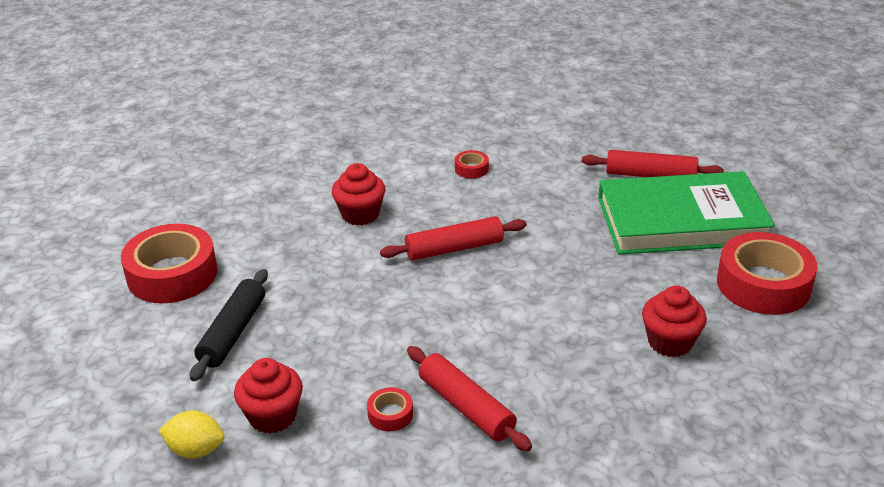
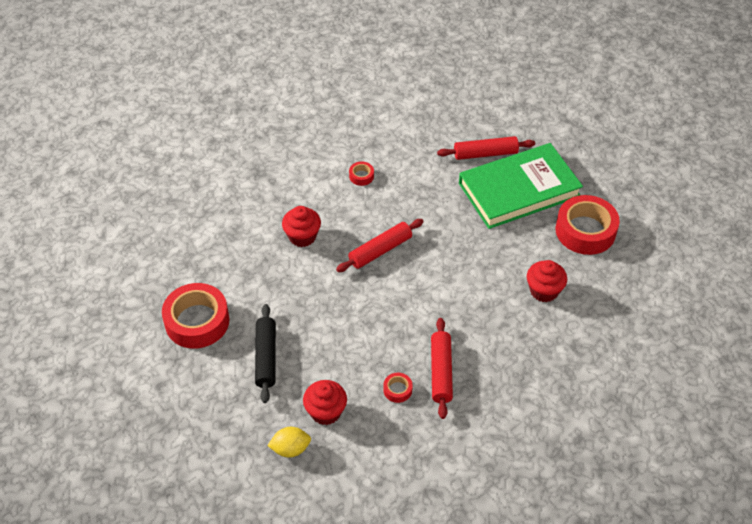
camera: 20 degrees left, 15 degrees up
red rolling pin [407,346,532,451] -> red rolling pin turned 60 degrees clockwise [431,318,453,419]

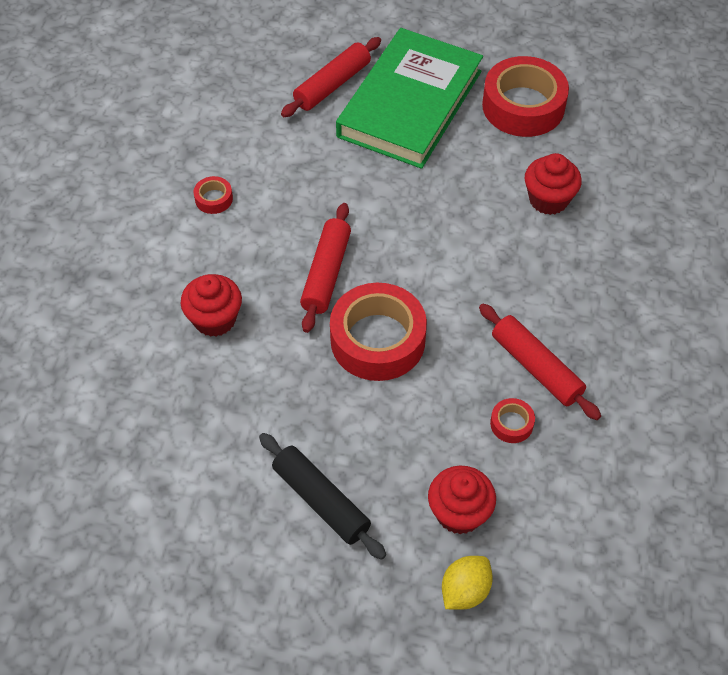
camera: 40 degrees left, 5 degrees up
red tape [162,283,229,349] -> red tape moved to [330,283,427,381]

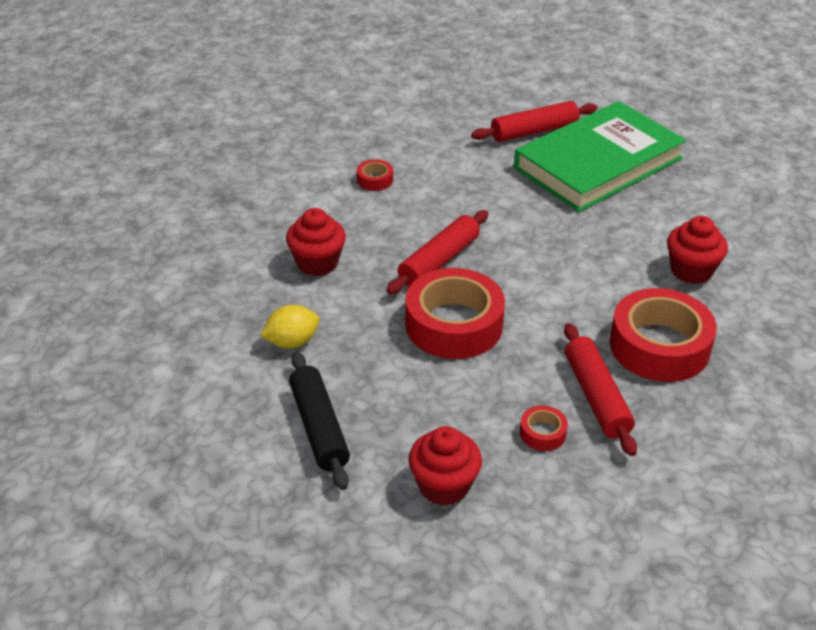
camera: 25 degrees right, 15 degrees down
yellow lemon [442,556,493,609] -> yellow lemon moved to [260,305,320,348]
red tape [482,56,569,137] -> red tape moved to [610,288,717,382]

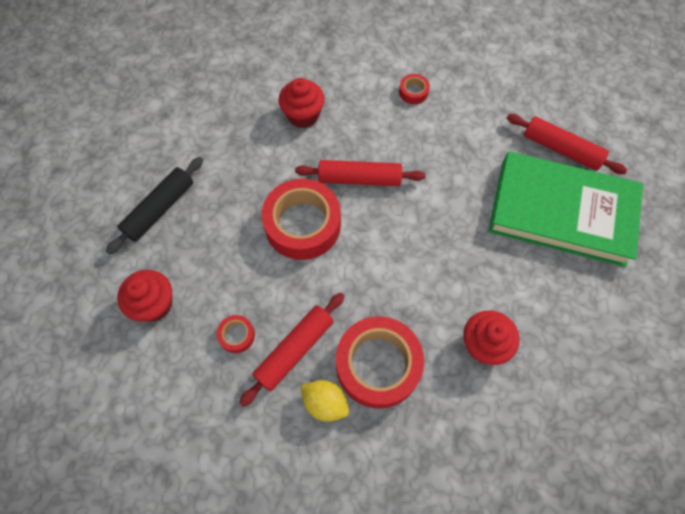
camera: 55 degrees right, 25 degrees up
yellow lemon [260,305,320,348] -> yellow lemon moved to [300,380,349,422]

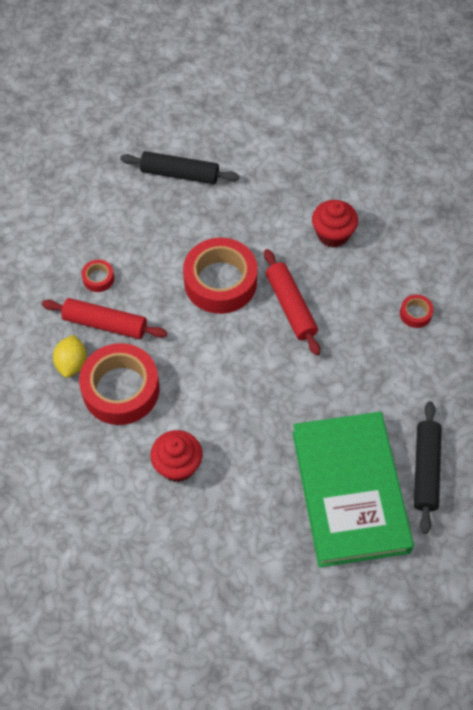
camera: 65 degrees right, 5 degrees down
red cupcake [117,270,172,322] -> none
red rolling pin [507,114,627,174] -> black rolling pin [414,401,442,534]

